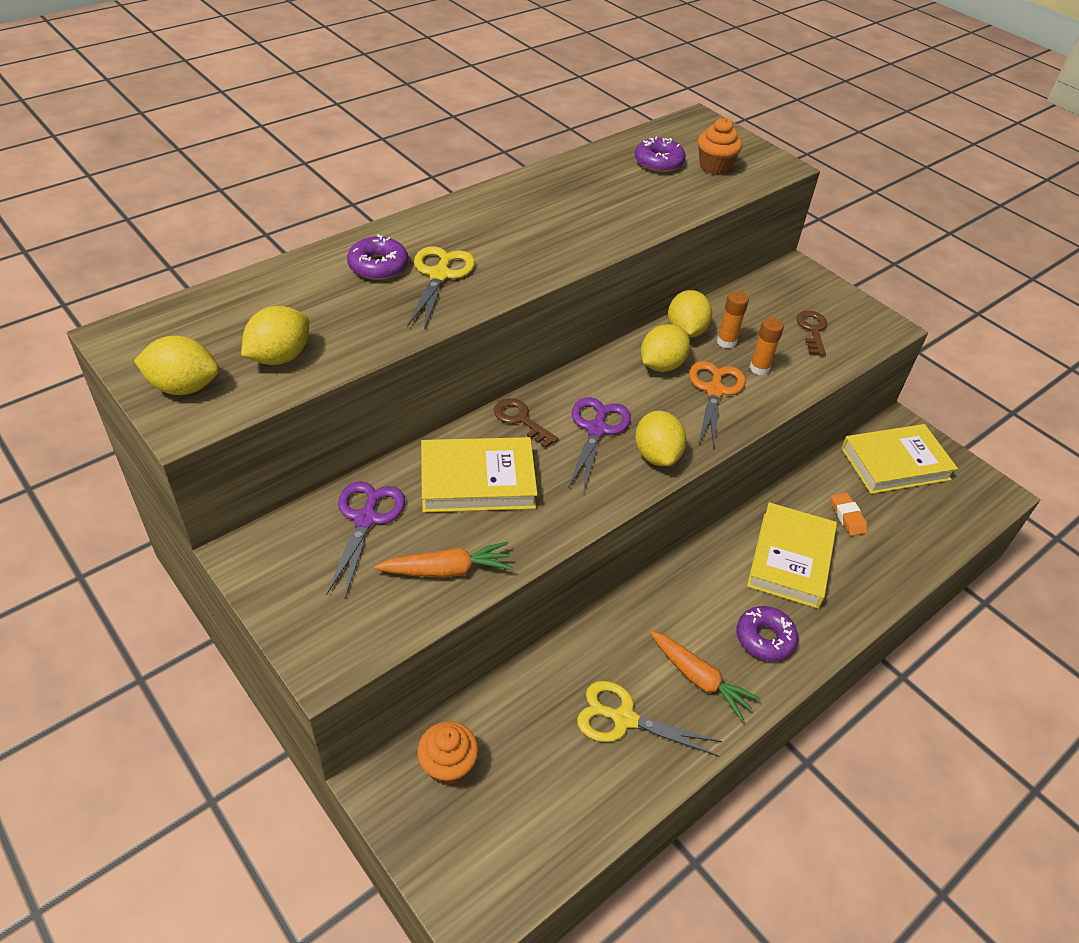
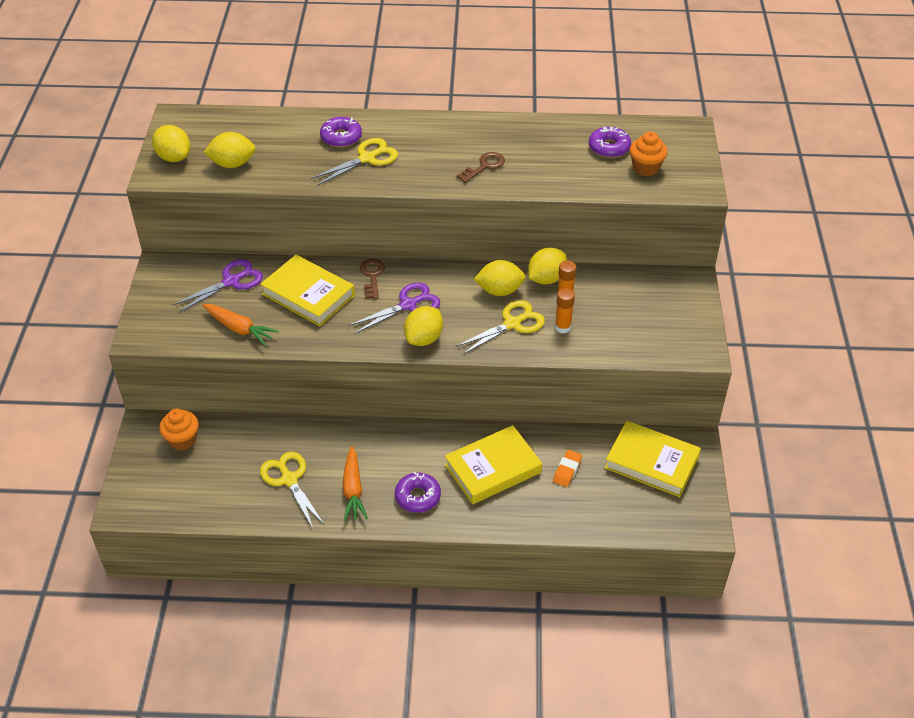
camera: 45 degrees right, 0 degrees up
orange scissors [689,361,746,448] -> yellow scissors [455,300,545,355]
brown key [796,310,827,356] -> brown key moved to [457,152,505,183]

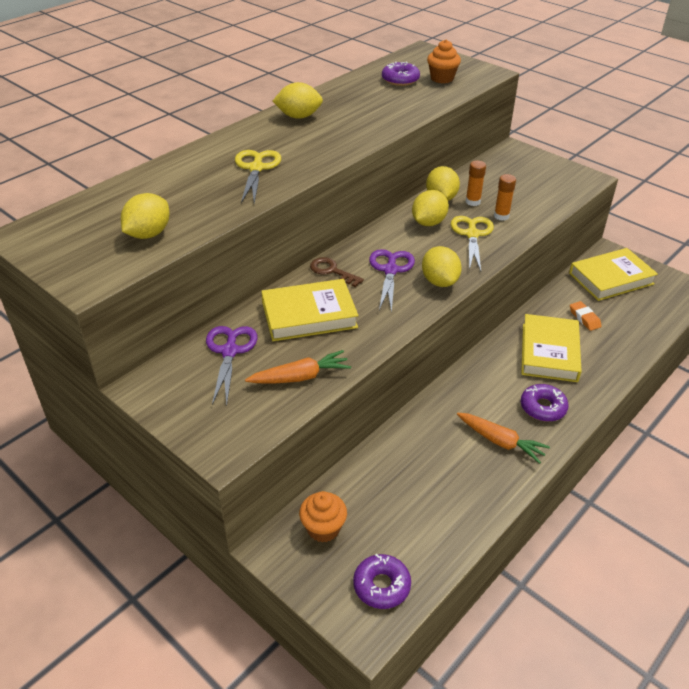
camera: 50 degrees left, 5 degrees down
yellow lemon [152,125,190,162] -> yellow lemon moved to [273,82,323,119]
yellow scissors [260,452,324,528] -> none
purple donut [320,117,362,147] -> purple donut moved to [353,554,411,609]
brown key [457,152,505,183] -> none

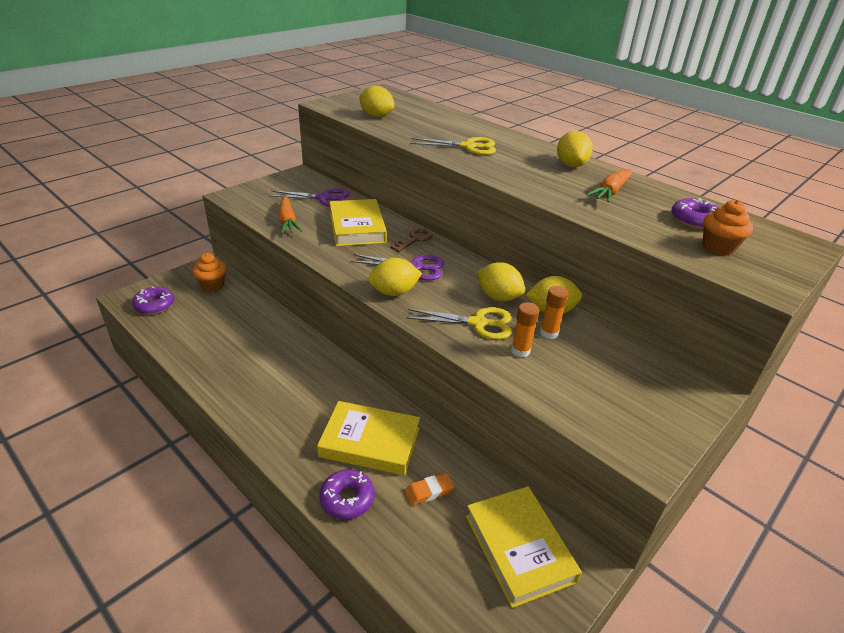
camera: 90 degrees right, 5 degrees down
orange carrot [457,413,550,464] -> orange carrot moved to [586,169,632,202]
purple donut [521,384,569,422] -> purple donut moved to [319,469,375,519]

